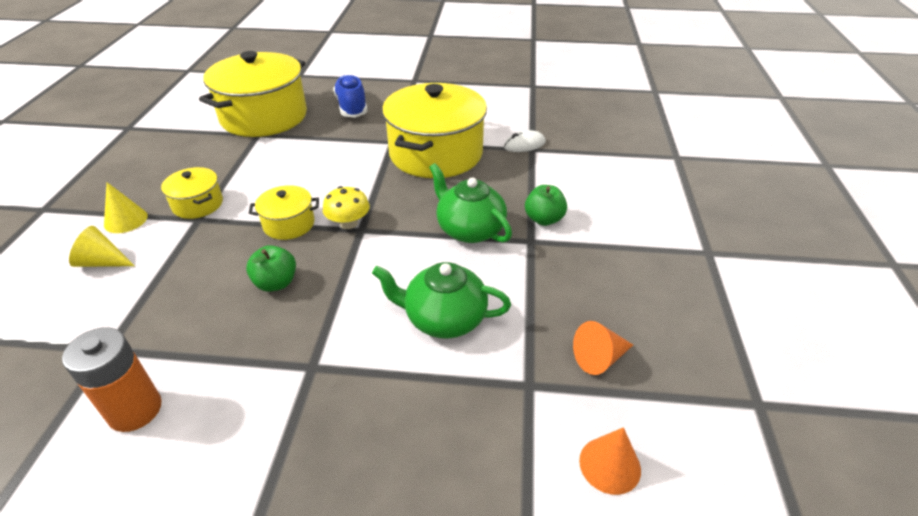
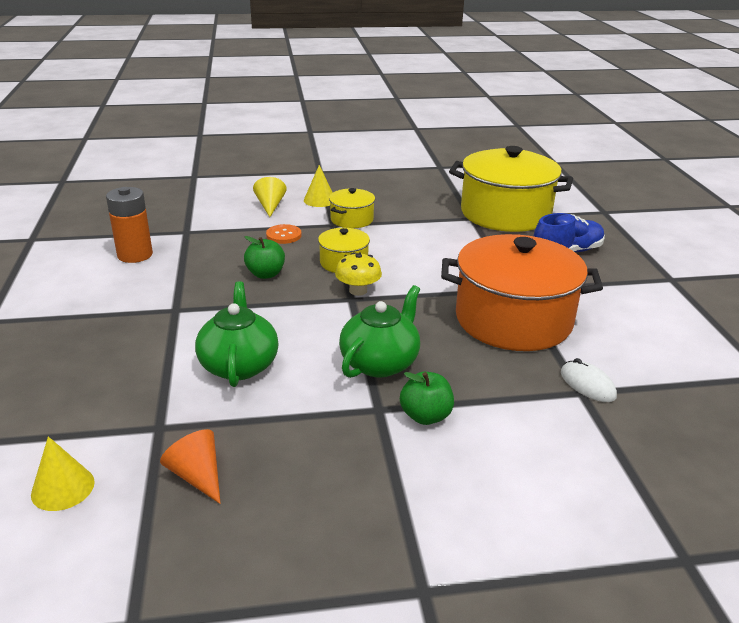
camera: 75 degrees right, 10 degrees down
yellow pot [382,83,487,178] -> orange pot [441,234,603,351]
orange cone [579,427,641,495] -> yellow cone [31,436,95,511]
none -> orange button [266,224,302,244]

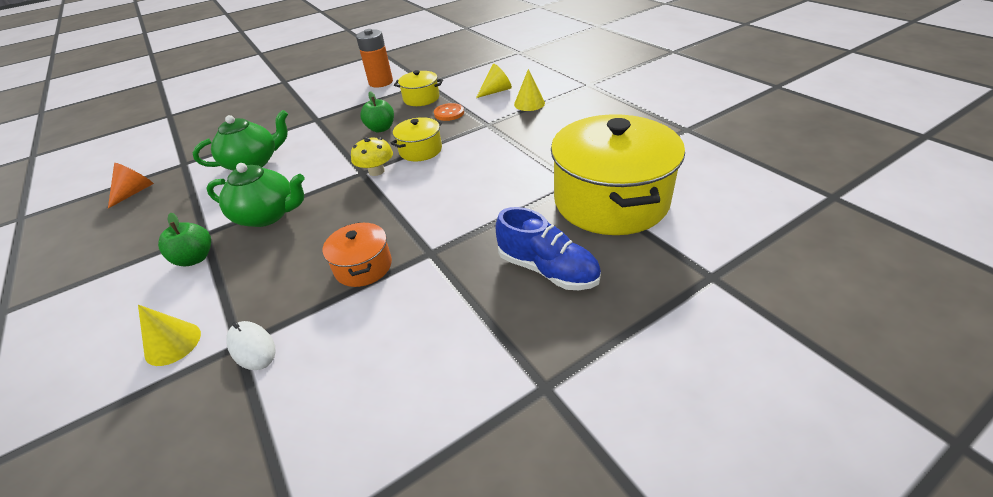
camera: 70 degrees right, 10 degrees up
yellow cone [31,436,95,511] -> yellow cone moved to [138,305,201,366]
yellow pot [329,188,375,228] -> yellow pot moved to [394,70,443,106]
orange pot [441,234,603,351] -> orange pot [322,222,392,287], size x0.47
white mouse [561,358,617,402] -> white mouse turned 75 degrees counterclockwise [226,321,276,370]

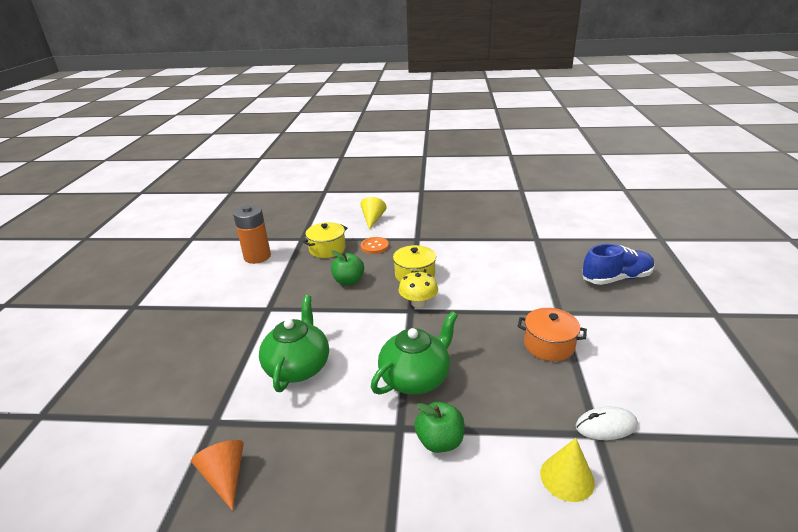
camera: 55 degrees left, 10 degrees down
yellow cone [514,69,545,111] -> none
yellow pot [551,114,685,235] -> none

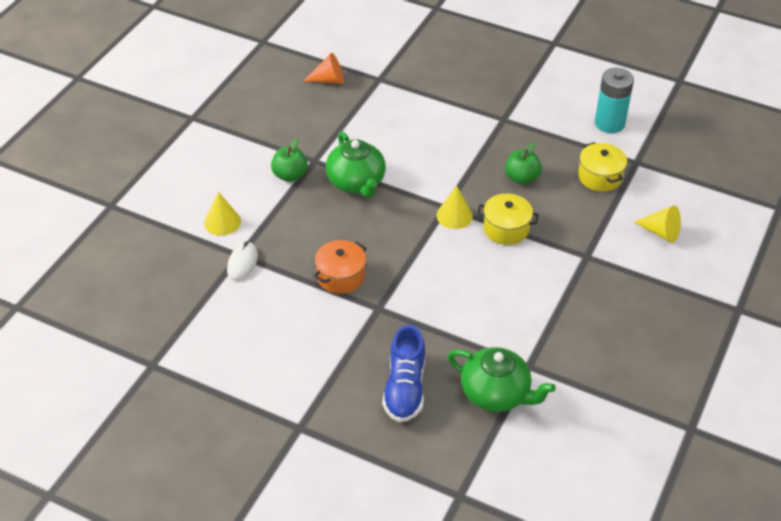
camera: 110 degrees right, 15 degrees up
orange battery [233,205,271,264] -> turquoise battery [595,68,634,133]
green teapot [259,295,329,392] -> green teapot moved to [448,347,556,412]
orange button [361,237,389,254] -> none
yellow mushroom [399,271,438,308] -> yellow cone [436,186,473,229]

